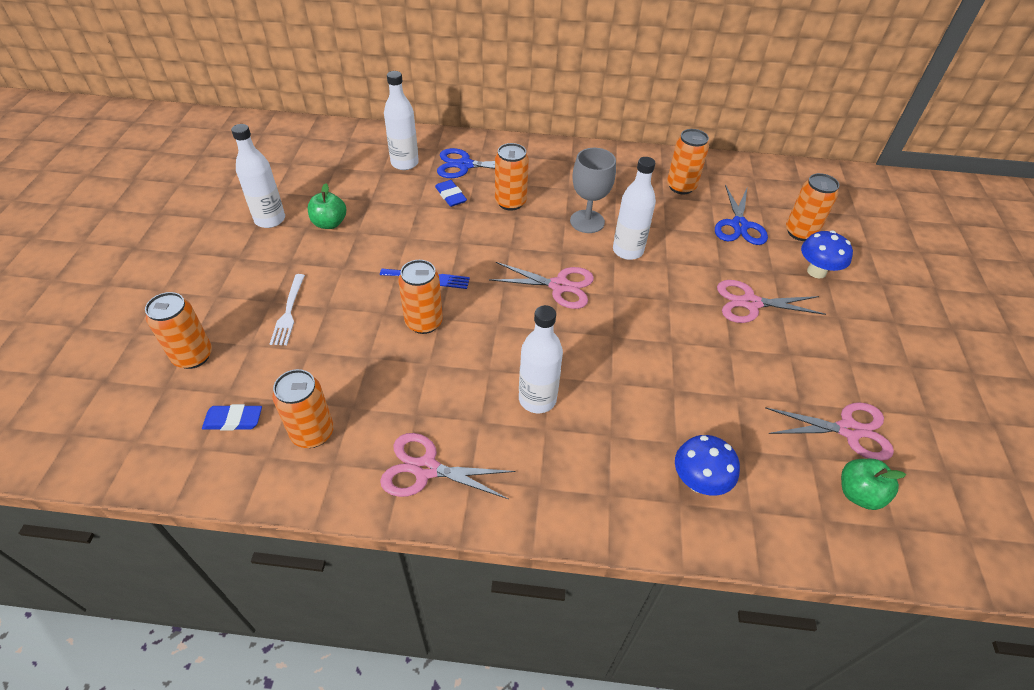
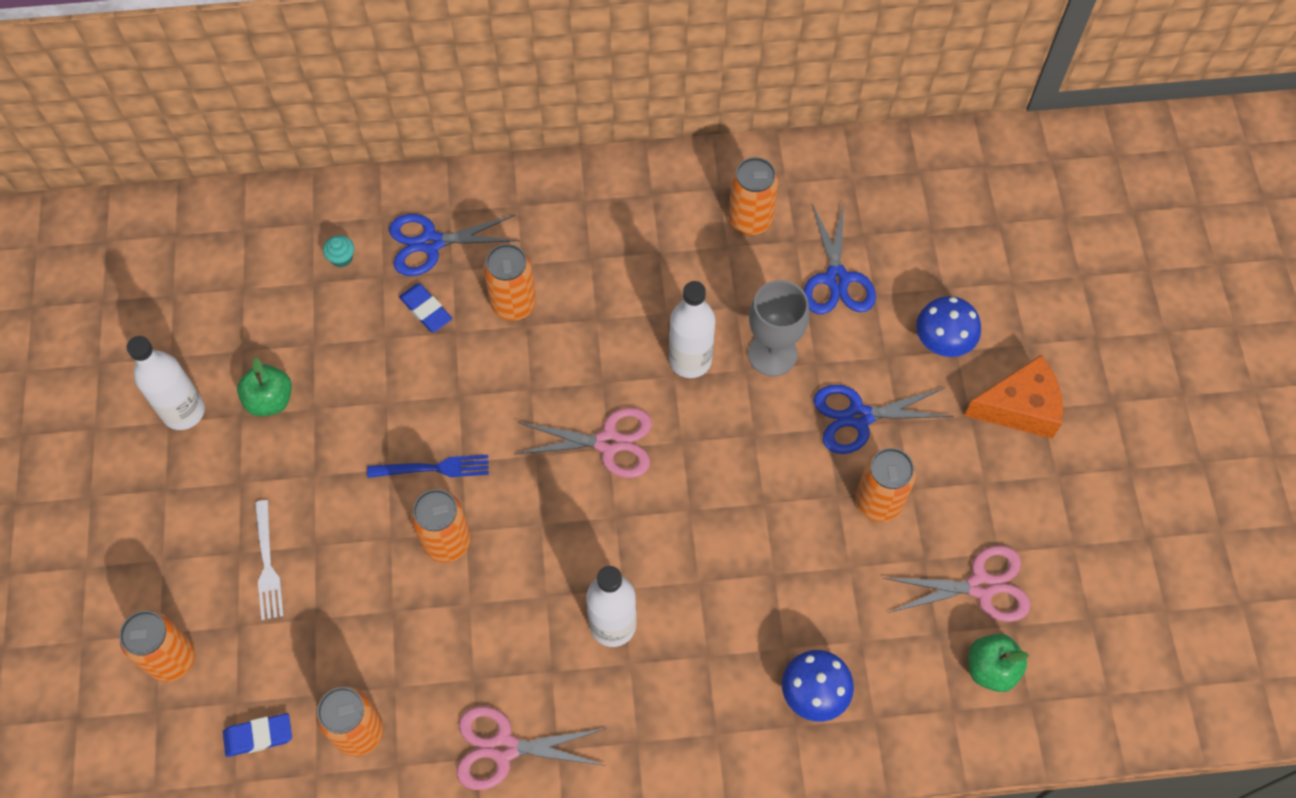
camera: 10 degrees left, 15 degrees up
white bottle [384,71,419,170] -> turquoise cupcake [323,235,354,268]
grey goblet [570,148,616,233] -> grey goblet moved to [748,280,810,376]
pink scissors [717,280,826,323] -> blue scissors [814,385,954,454]
orange can [786,173,839,241] -> orange can moved to [855,448,916,522]
none -> orange cheese [964,355,1063,439]

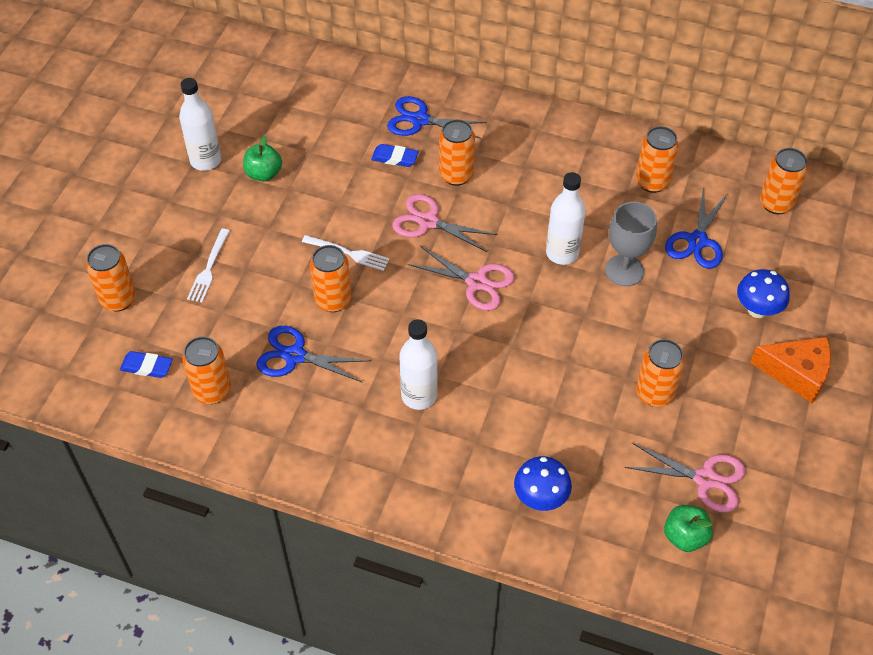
camera: 25 degrees right, 10 degrees down
turquoise cupcake [323,235,354,268] -> none
blue fork [367,455,489,478] -> white fork [302,235,390,271]
blue eraser [399,283,452,332] -> blue eraser turned 60 degrees counterclockwise [371,144,419,167]
pink scissors [457,706,606,790] -> pink scissors moved to [392,194,497,252]
blue scissors [814,385,954,454] -> blue scissors moved to [256,326,370,383]
none -> orange can [760,148,808,214]

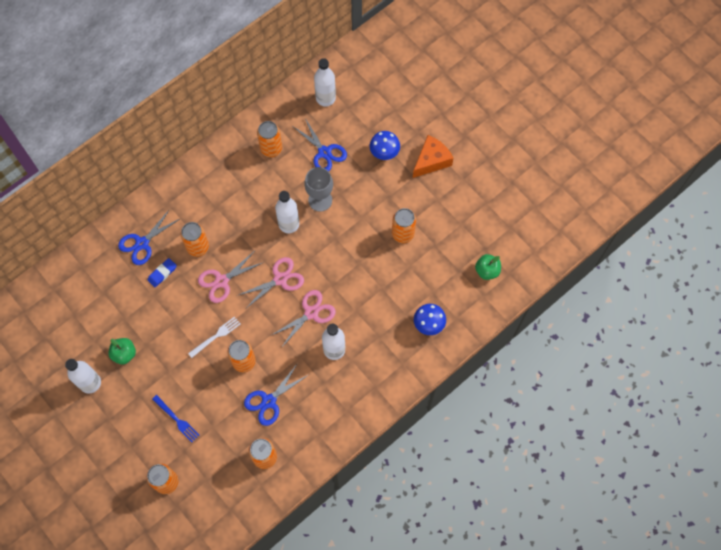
camera: 60 degrees left, 15 degrees up
blue eraser [120,351,173,378] -> none
white fork [187,229,230,303] -> blue fork [152,395,199,442]
pink scissors [624,443,746,513] -> pink scissors moved to [272,290,336,348]
orange can [760,148,808,214] -> white bottle [314,58,336,106]

